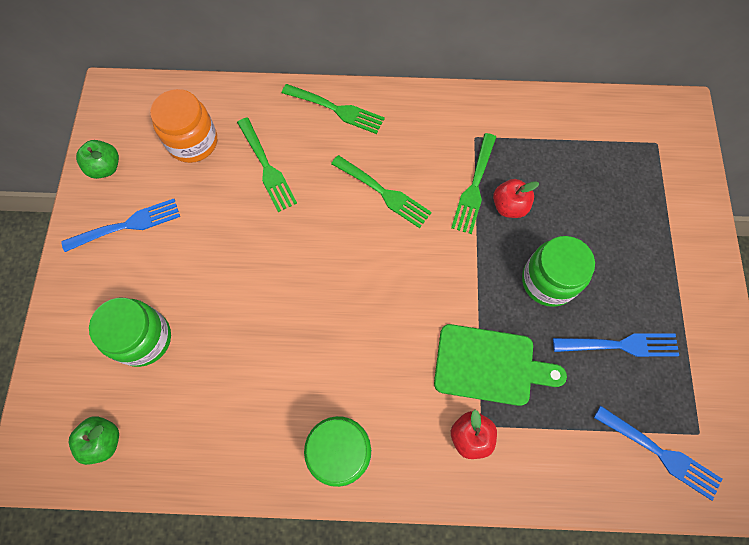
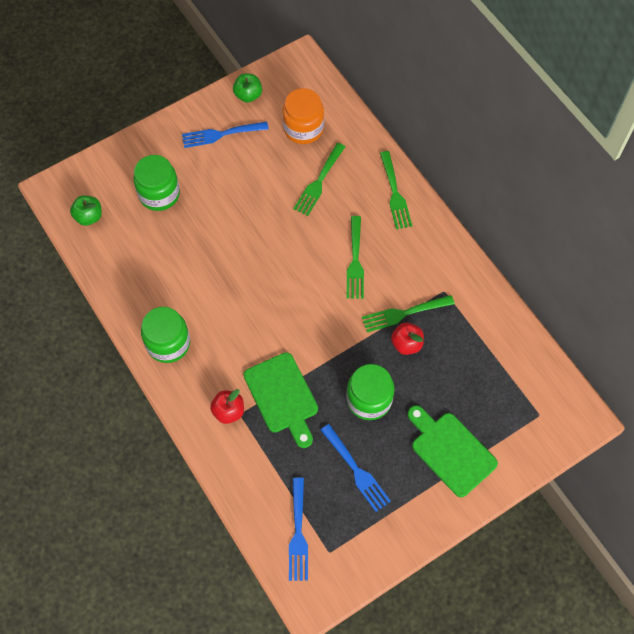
camera: 55 degrees right, 5 degrees down
blue fork [61,199,180,252] -> blue fork turned 135 degrees clockwise [182,122,269,148]
none -> green cutting board [407,405,498,497]

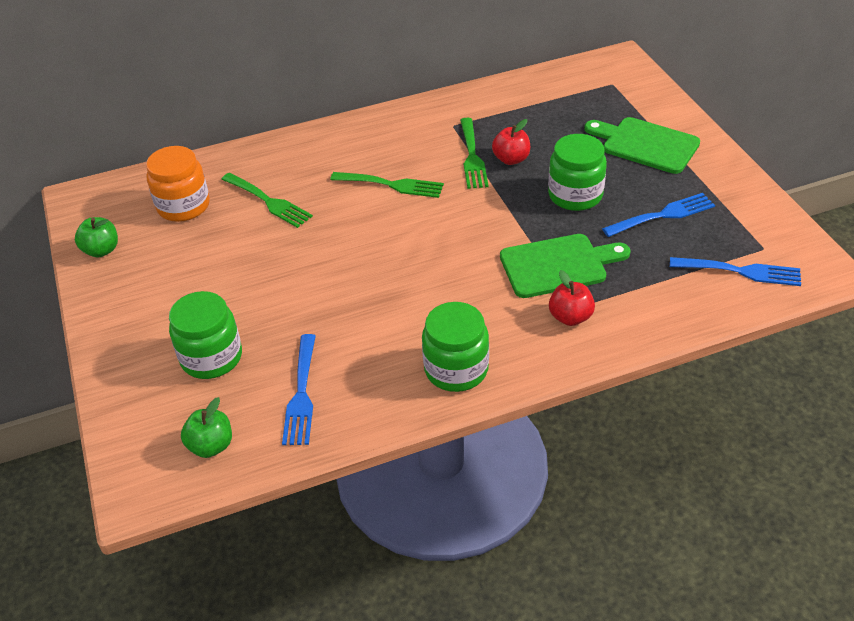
camera: 75 degrees left, 20 degrees down
blue fork [182,122,269,148] -> blue fork moved to [282,334,316,445]
green fork [380,151,412,229] -> none
green cutting board [407,405,498,497] -> green cutting board turned 60 degrees clockwise [584,117,700,174]

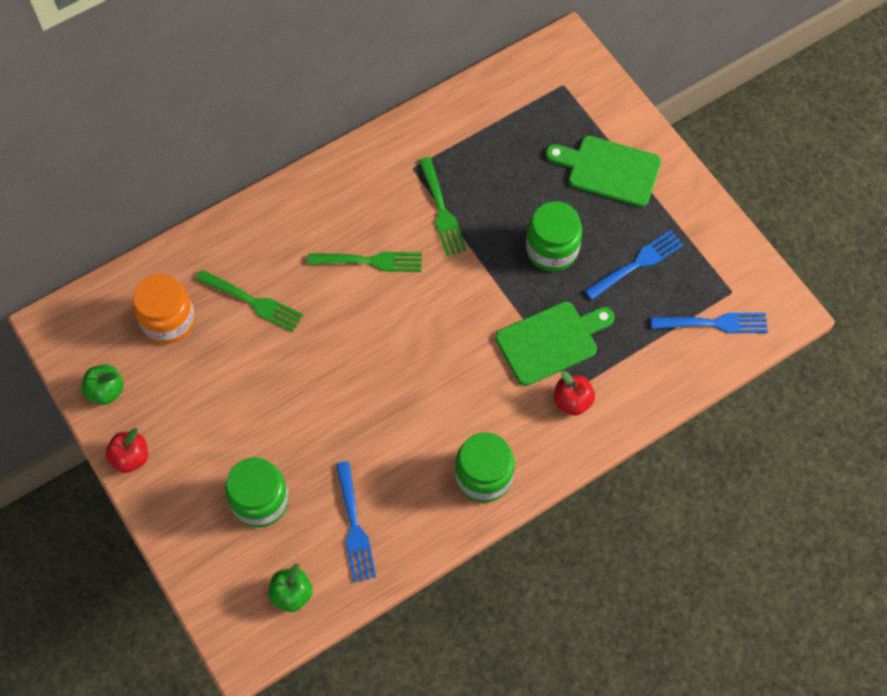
camera: 15 degrees left, 20 degrees up
red apple [492,119,530,165] -> red apple moved to [105,428,148,473]

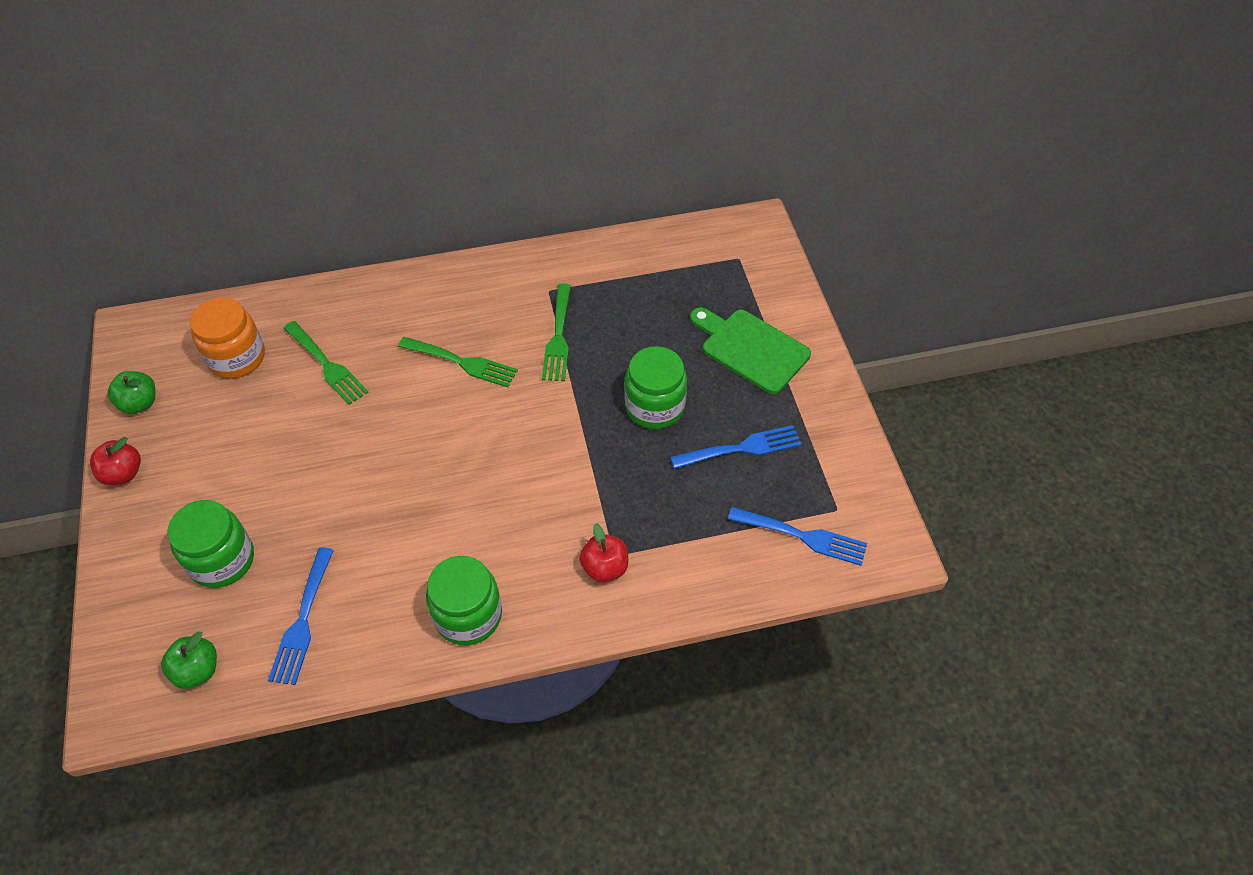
camera: 20 degrees right, 10 degrees down
green cutting board [495,302,615,386] -> none

